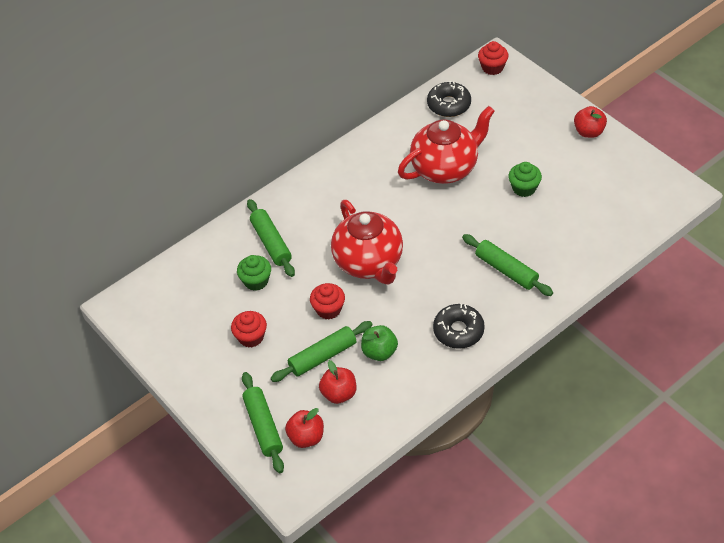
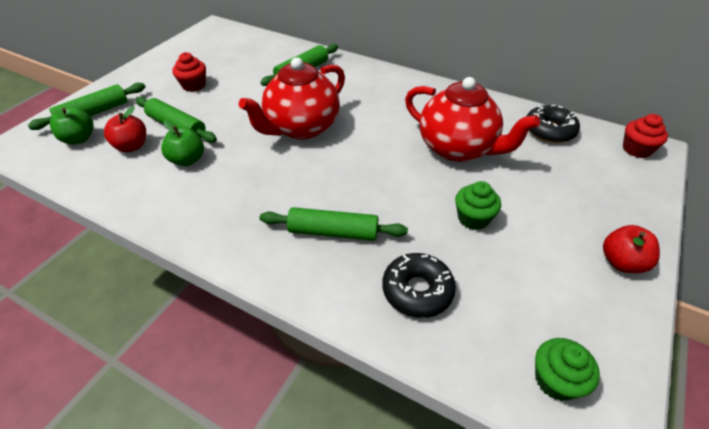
camera: 65 degrees right, 5 degrees down
green cupcake [237,255,271,291] -> green cupcake moved to [535,338,600,401]
red apple [285,408,324,448] -> green apple [50,107,94,145]
red cupcake [310,283,345,319] -> none
black donut [433,304,485,349] -> black donut moved to [382,253,456,318]
green rolling pin [462,234,553,296] -> green rolling pin turned 75 degrees clockwise [260,207,408,241]

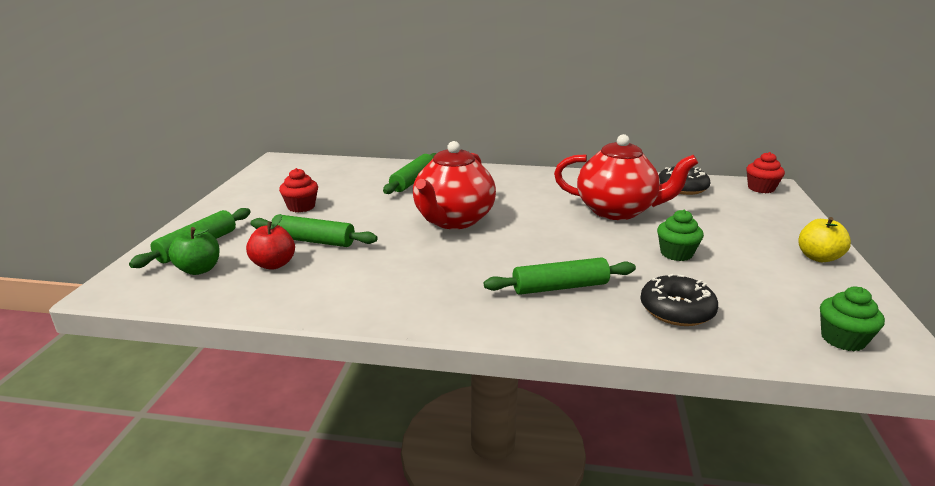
camera: 20 degrees left, 20 degrees down
green apple [161,120,204,166] -> none
red apple [603,225,660,273] -> yellow apple [798,217,851,262]

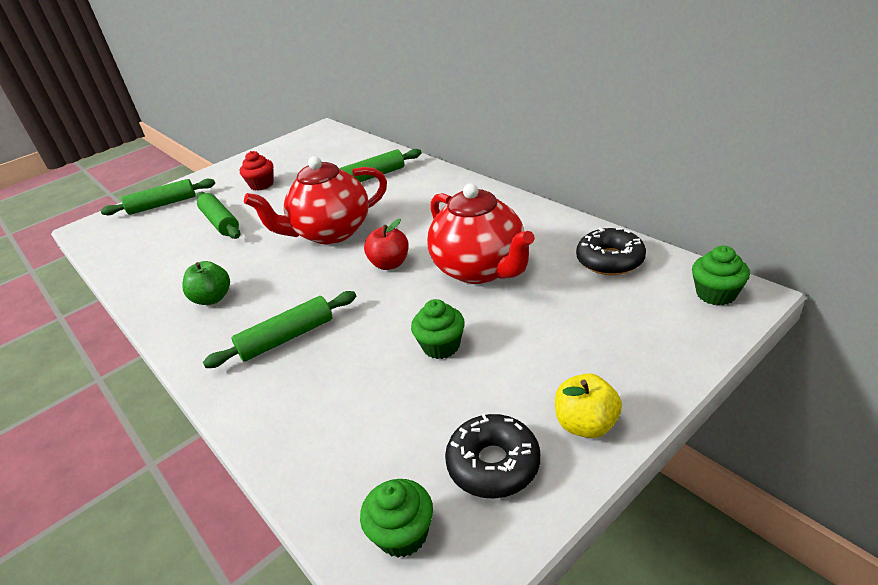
camera: 45 degrees right, 10 degrees up
green apple [168,227,220,275] -> green apple moved to [182,261,230,305]
red apple [246,214,295,270] -> red apple moved to [364,219,409,270]
green rolling pin [484,257,636,295] -> green rolling pin turned 60 degrees counterclockwise [203,291,356,368]
black donut [640,274,718,326] -> black donut moved to [445,414,540,499]
red cupcake [746,152,785,193] -> green cupcake [692,246,750,306]

